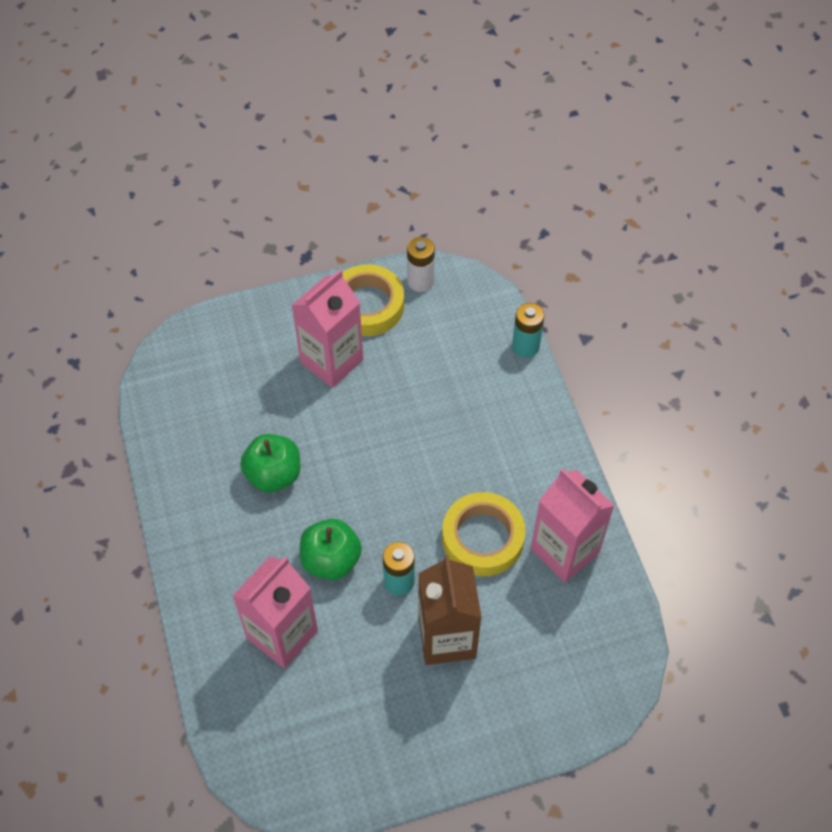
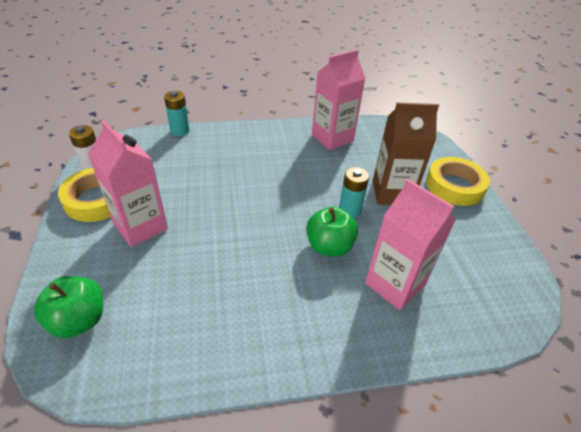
camera: 85 degrees left, 15 degrees down
green apple [240,434,300,492] -> green apple moved to [34,276,103,338]
yellow tape [442,492,526,576] -> yellow tape moved to [426,157,490,206]

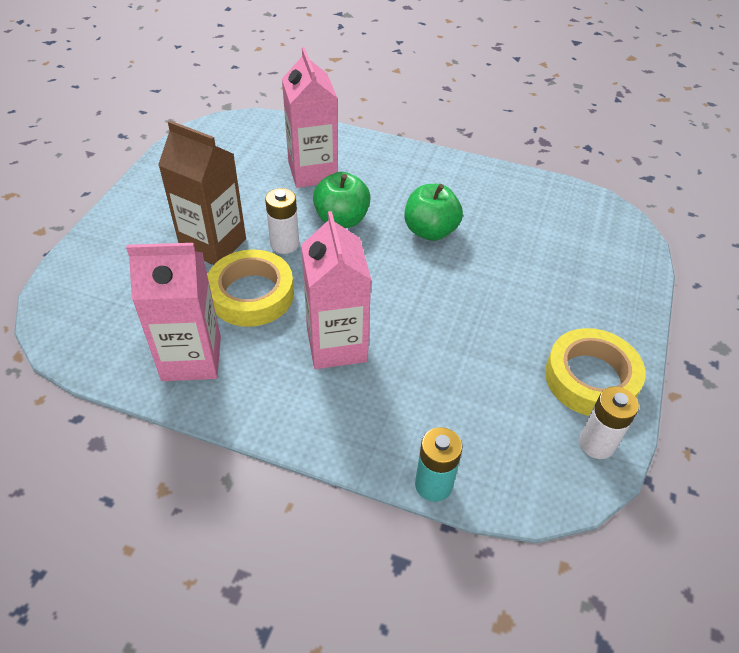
camera: 150 degrees left, 5 degrees up
green apple [34,276,103,338] -> green apple moved to [404,184,463,241]
pink carton [88,120,168,247] -> pink carton moved to [301,211,371,369]
turquoise battery [339,167,369,218] -> white battery [265,188,299,254]
yellow tape [426,157,490,206] -> yellow tape moved to [207,249,294,327]

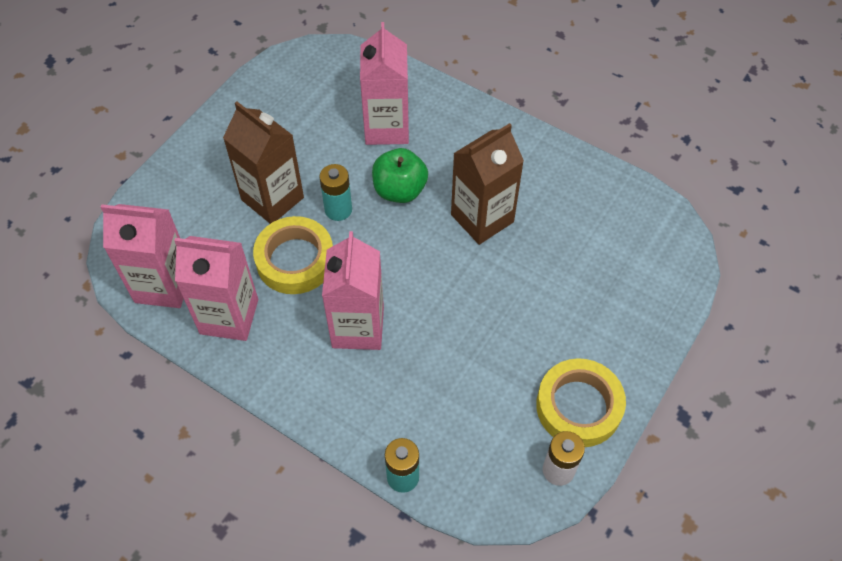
camera: 15 degrees right, 10 degrees up
white battery [265,188,299,254] -> turquoise battery [319,164,352,221]
green apple [404,184,463,241] -> brown carton [451,123,524,245]
none -> pink carton [101,204,184,308]

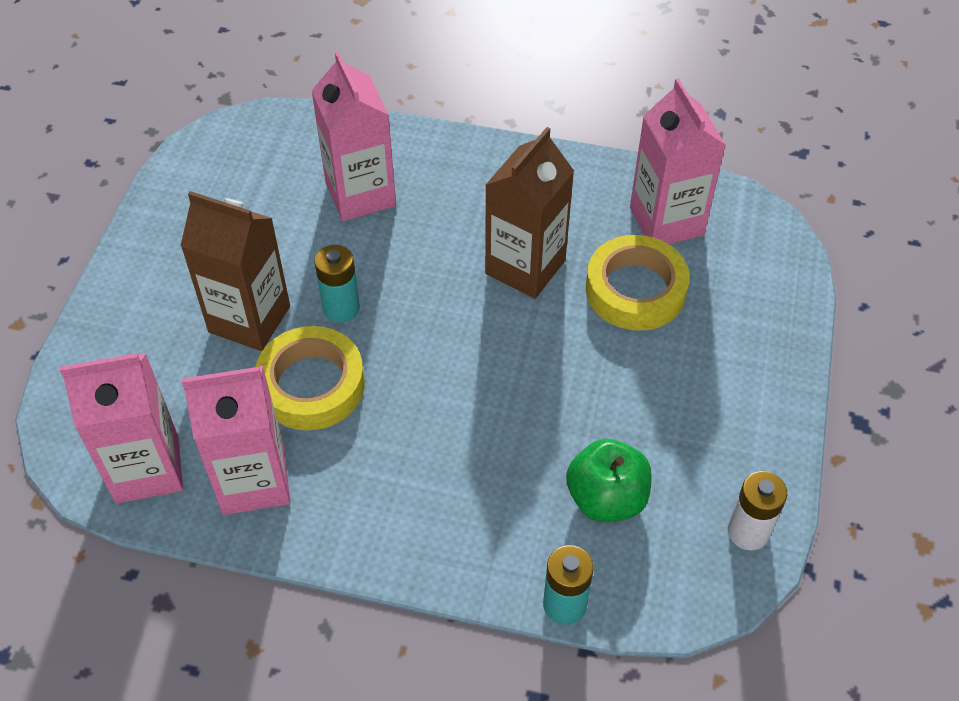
camera: 20 degrees left, 5 degrees down
pink carton [322,231,384,350] -> pink carton moved to [630,78,726,244]
green apple [372,148,428,203] -> green apple moved to [566,439,652,522]
yellow tape [536,358,626,447] -> yellow tape moved to [586,235,690,331]

